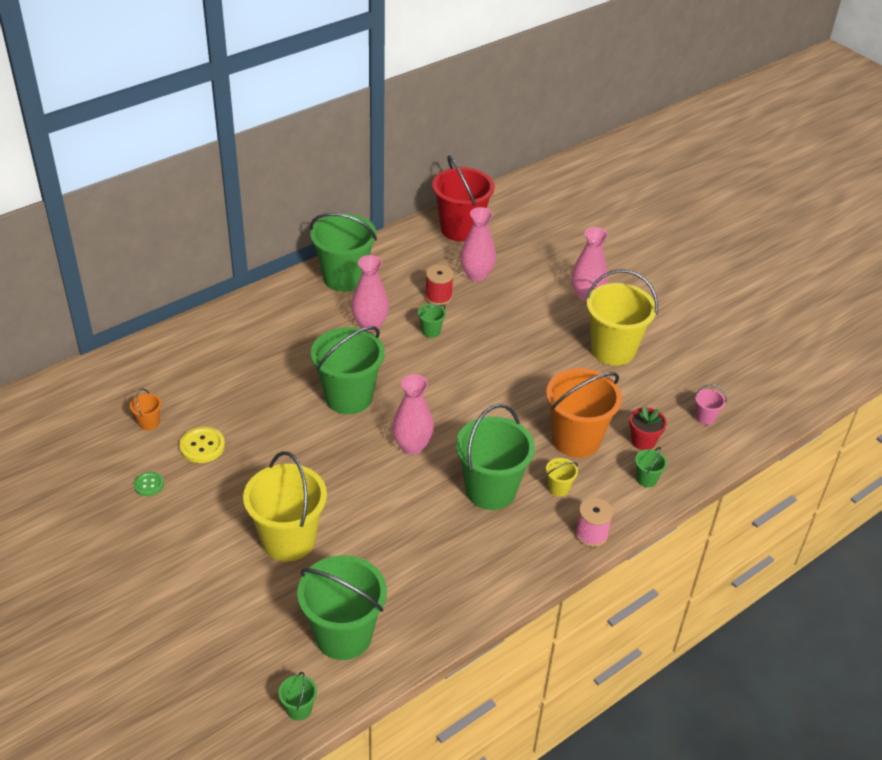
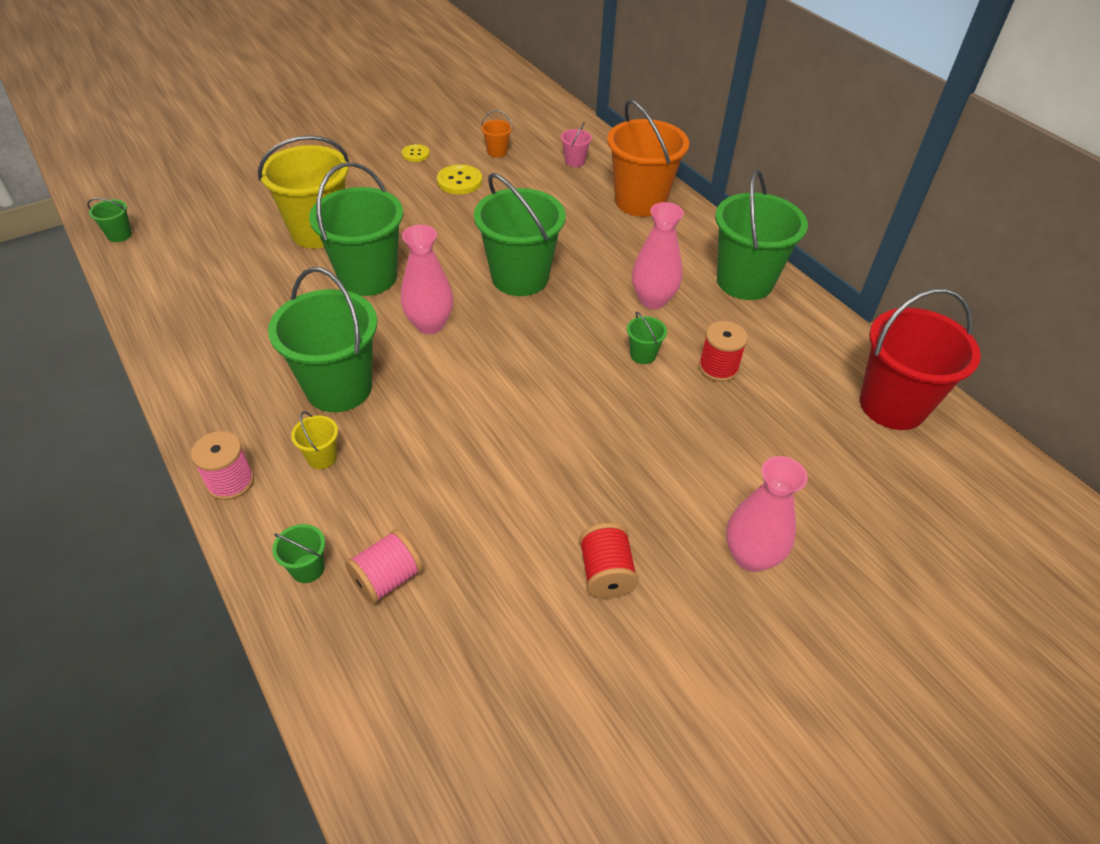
camera: 95 degrees right, 5 degrees up
green button [134,472,164,496] -> yellow button [402,144,430,162]
green bucket [297,555,387,660] -> green bucket moved to [309,162,403,296]
pink vase [460,207,496,281] -> none
orange bucket [546,368,622,458] -> orange bucket moved to [607,99,689,217]
yellow bucket [586,269,658,366] -> red spool [579,523,639,598]
red flower pot [629,406,667,450] -> pink spool [345,529,423,604]
pink bucket [695,384,727,425] -> pink bucket moved to [561,122,592,167]

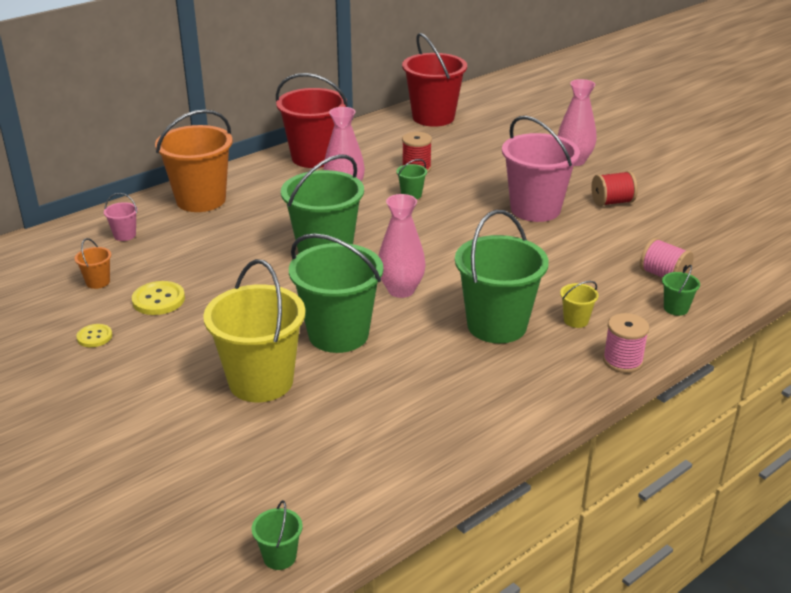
camera: 95 degrees left, 15 degrees down
green bucket [715,169,808,300] -> red bucket [276,73,348,168]
none -> pink bucket [502,116,580,222]

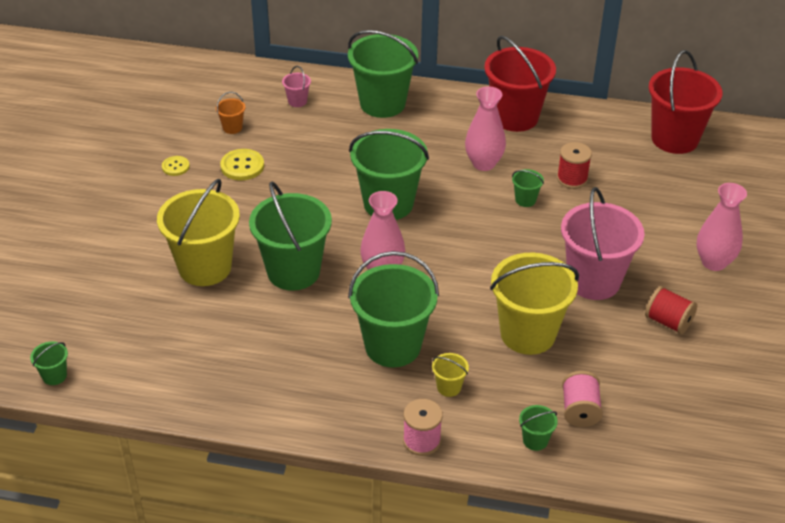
camera: 50 degrees right, 10 degrees up
orange bucket [155,110,233,212] -> green bucket [348,30,418,118]
none -> yellow bucket [490,253,579,355]

